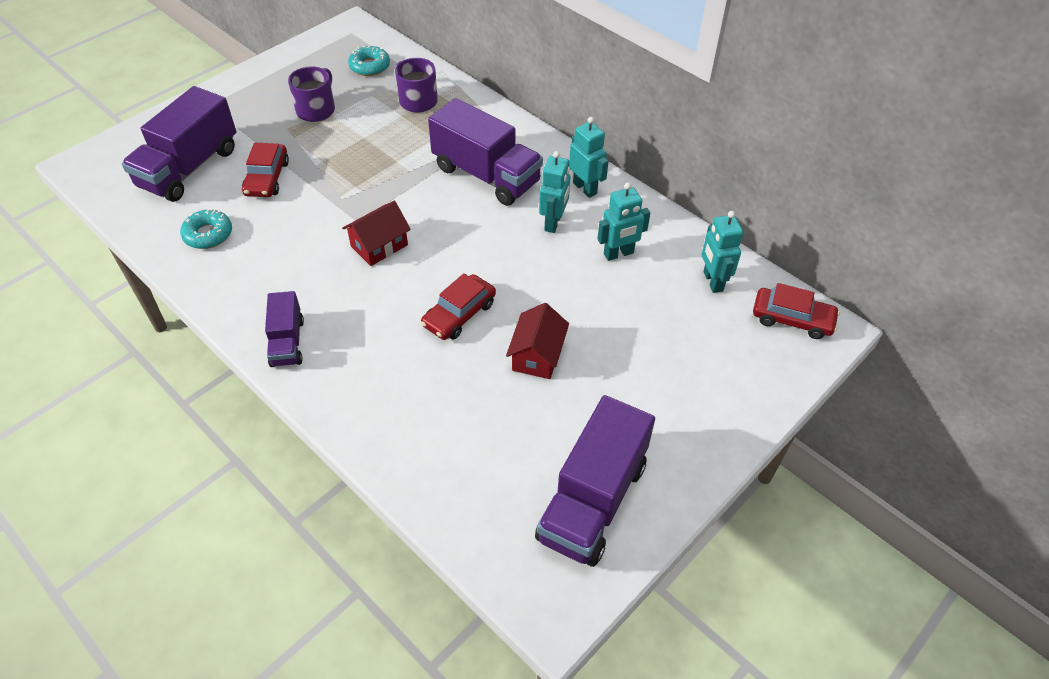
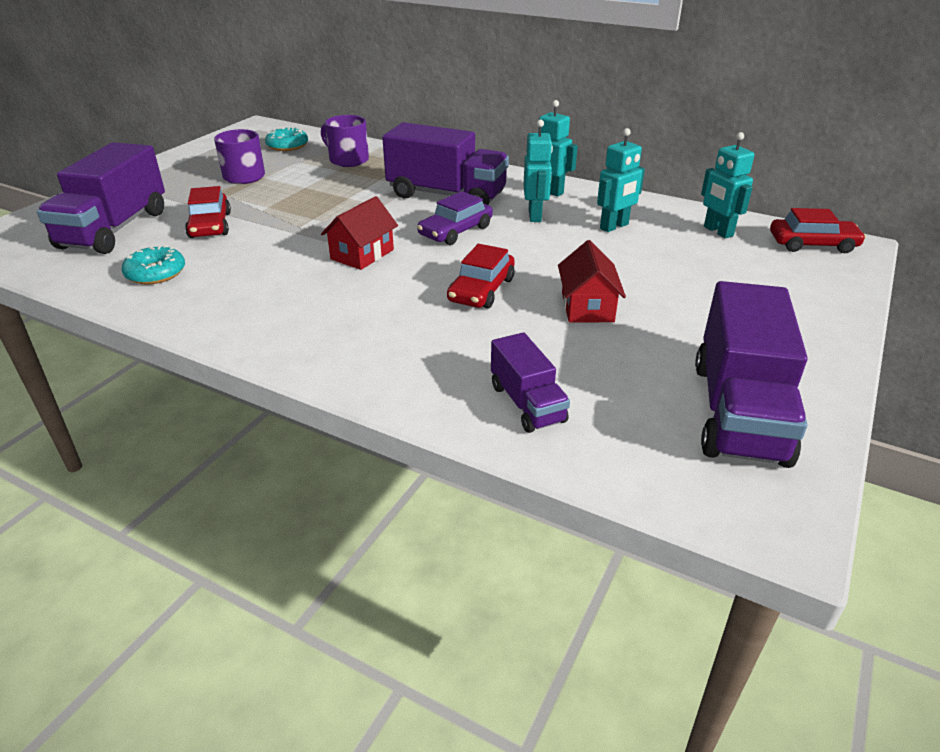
camera: 15 degrees left, 15 degrees down
purple truck [265,291,304,367] -> purple truck moved to [491,332,570,433]
none -> purple car [417,191,493,245]

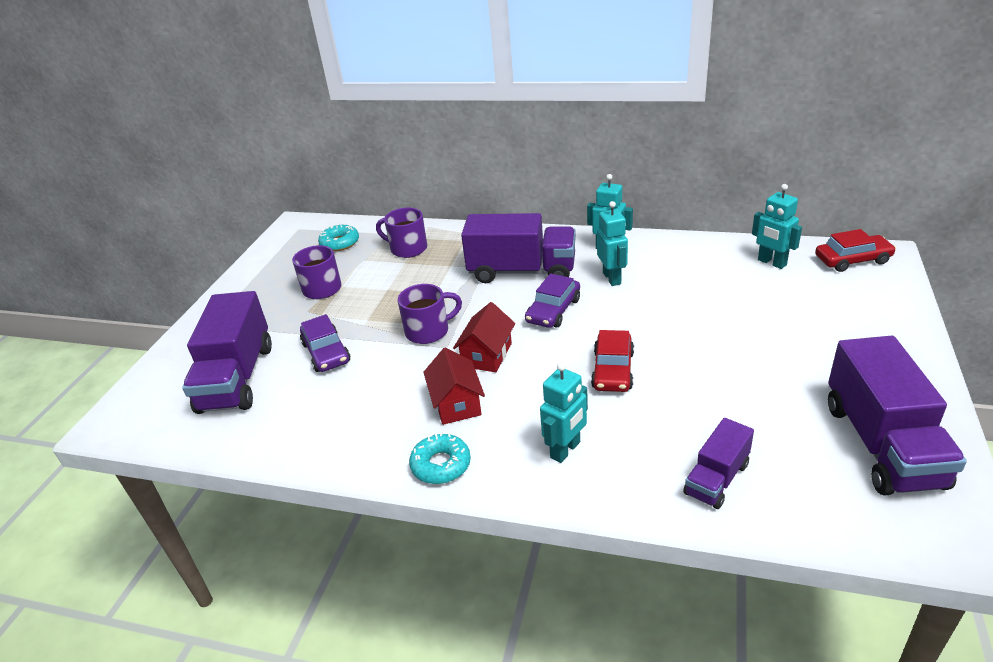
camera: 10 degrees left, 0 degrees up
turquoise donut [122,245,185,285] -> turquoise donut moved to [409,432,471,484]
red car [185,186,231,238] -> purple car [300,314,350,372]
purple truck [491,332,570,433] -> purple truck turned 75 degrees clockwise [684,418,754,509]
red house [558,240,626,323] -> red house moved to [423,348,485,425]
turquoise robot [597,128,645,232] -> turquoise robot moved to [540,362,588,463]
none -> purple mug [398,284,462,344]

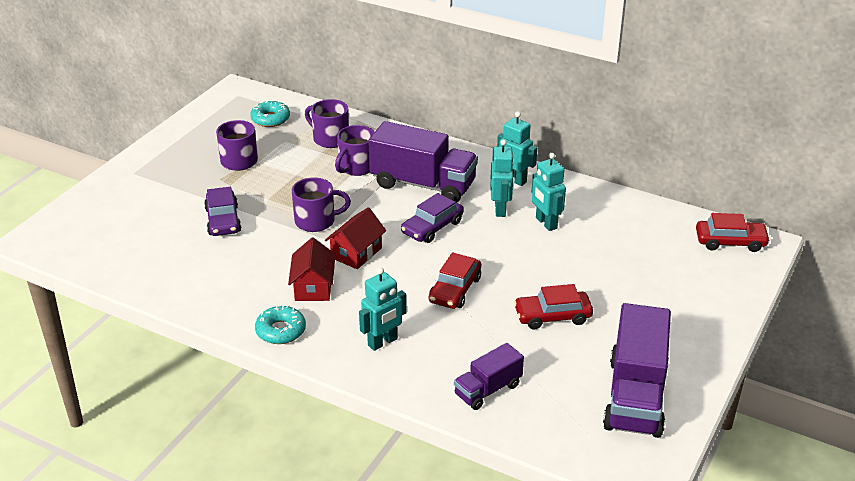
camera: 10 degrees right, 0 degrees up
purple truck [182,291,272,414] -> none
turquoise robot [752,184,802,269] -> turquoise robot moved to [532,153,566,231]
none -> purple mug [335,125,375,176]
none -> red car [514,284,593,329]

